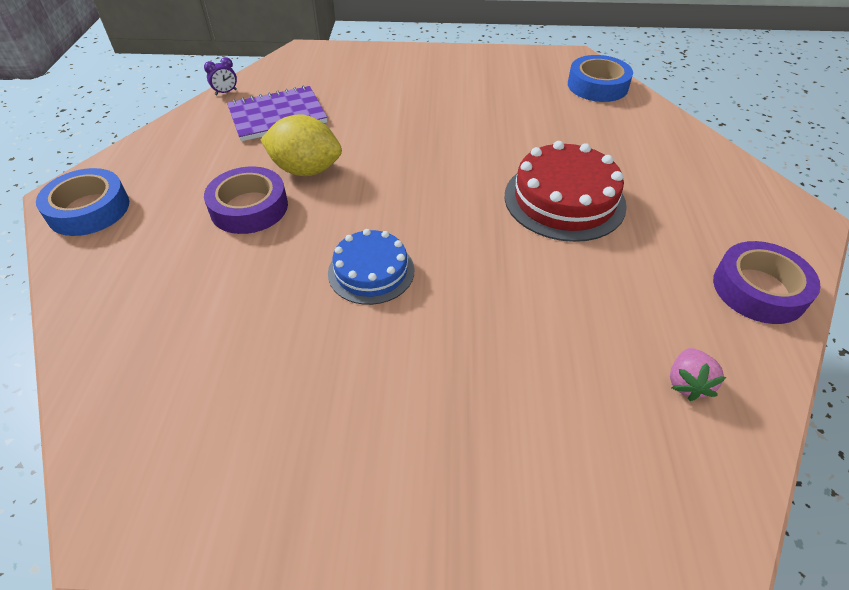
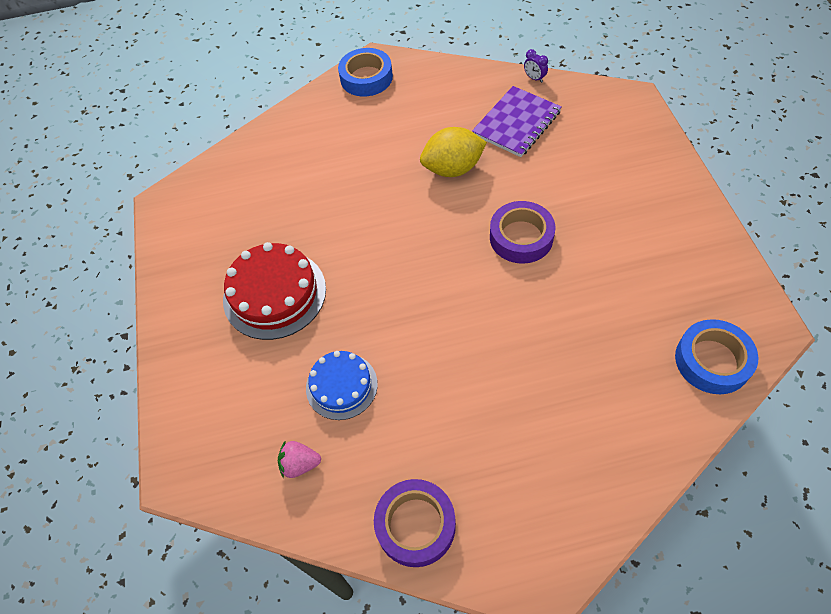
camera: 80 degrees right, 10 degrees up
purple tape [204,167,288,234] -> purple tape moved to [490,201,555,264]
purple notebook [227,85,327,141] -> purple notebook turned 75 degrees clockwise [472,86,562,157]
yellow lemon [260,114,342,176] -> yellow lemon turned 75 degrees clockwise [420,127,487,177]
blue cake [328,229,414,305] -> blue cake moved to [306,351,378,420]
red cake [505,141,627,242] -> red cake moved to [223,242,326,340]

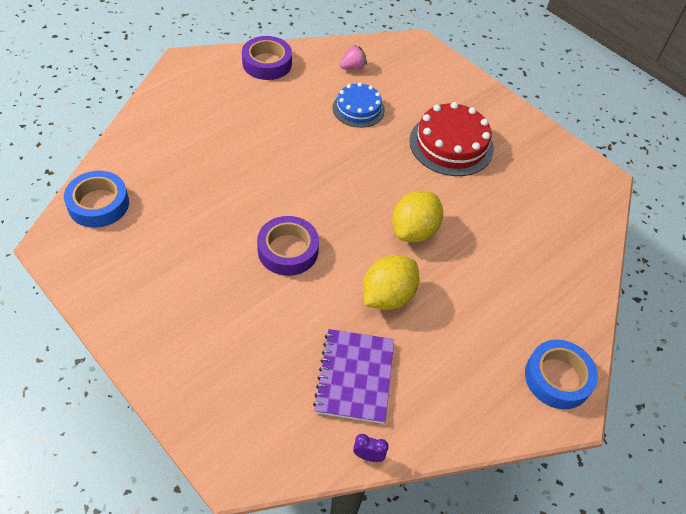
camera: 140 degrees right, 5 degrees down
none -> yellow lemon [392,191,443,242]

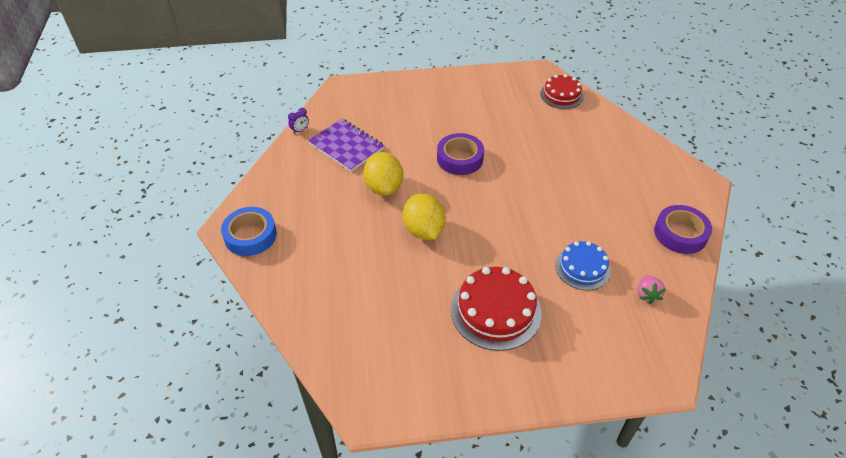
camera: 130 degrees right, 5 degrees down
blue tape [64,171,129,228] -> red cake [540,74,584,109]

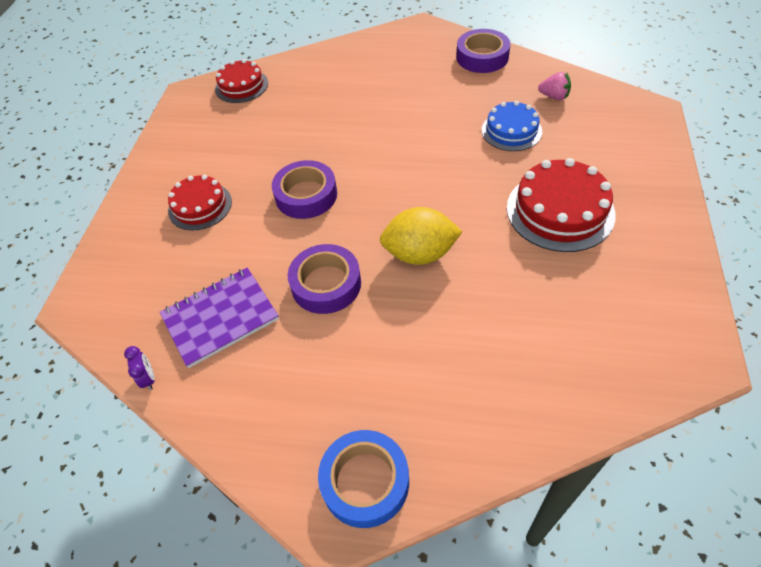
camera: 70 degrees left, 5 degrees up
yellow lemon [363,152,403,196] -> purple tape [288,244,361,314]
none -> red cake [168,175,232,231]

